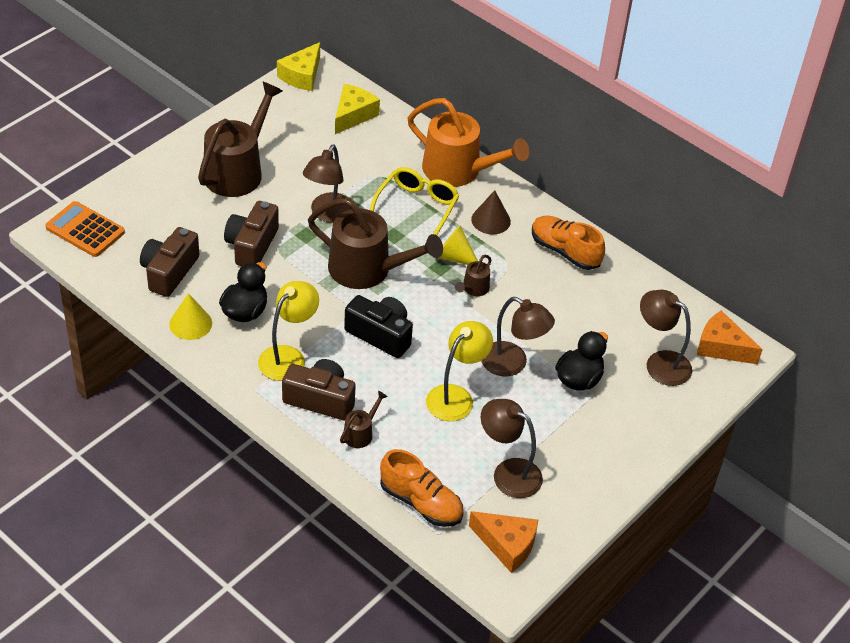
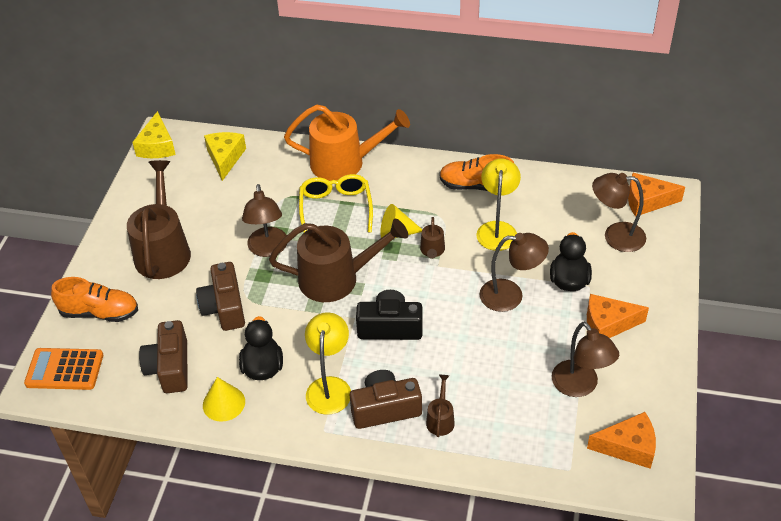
camera: 25 degrees left, 0 degrees up
orange shoe [380,449,463,527] -> orange shoe moved to [51,277,138,322]
yellow lamp [426,321,493,421] -> yellow lamp moved to [476,159,521,251]
brown cone [471,190,511,235] -> none
brown lamp [481,399,543,498] -> brown lamp turned 120 degrees counterclockwise [552,322,619,397]
none -> orange cheese [587,294,649,338]

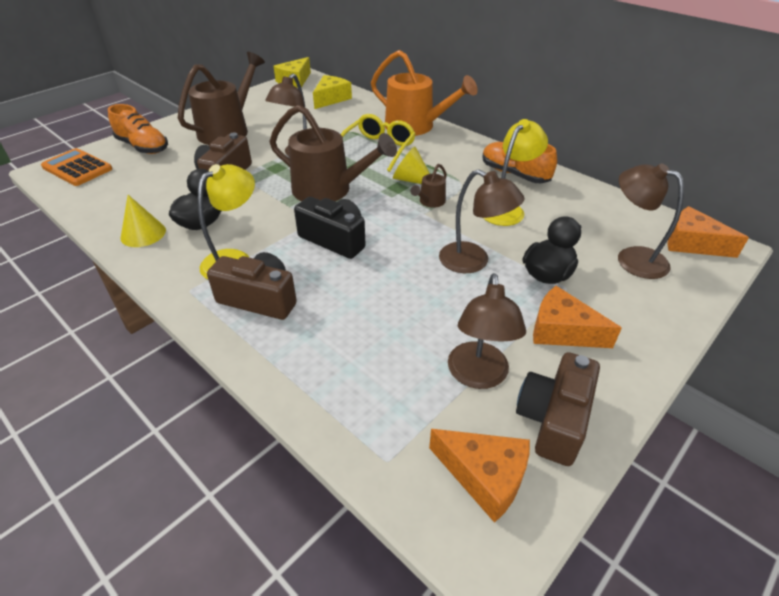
camera: 30 degrees right, 5 degrees down
brown camera [139,320,188,393] -> brown camera moved to [516,352,600,466]
brown watering can [426,375,455,437] -> none

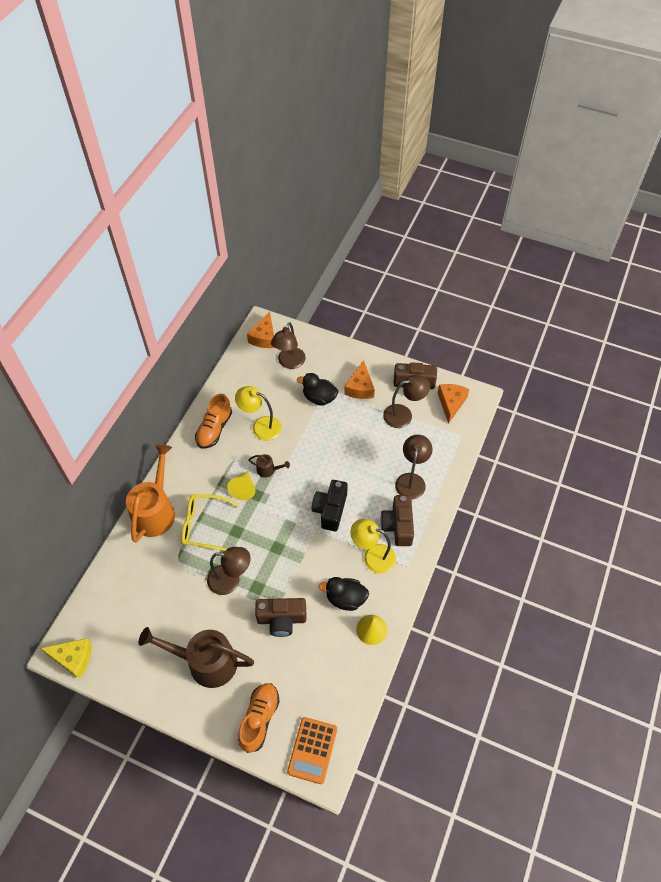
camera: 110 degrees left, 15 degrees up
brown watering can [270,105,397,201] -> none
yellow cheese [313,75,352,109] -> none
brown lamp [439,169,525,273] -> brown lamp moved to [395,434,433,500]

